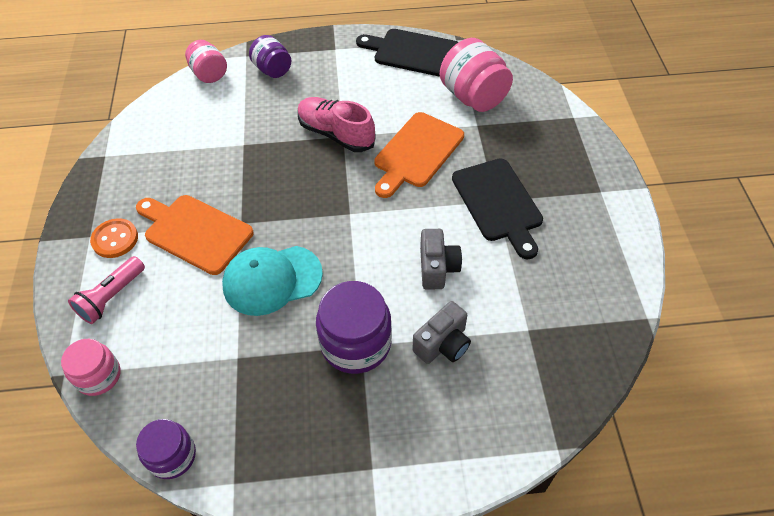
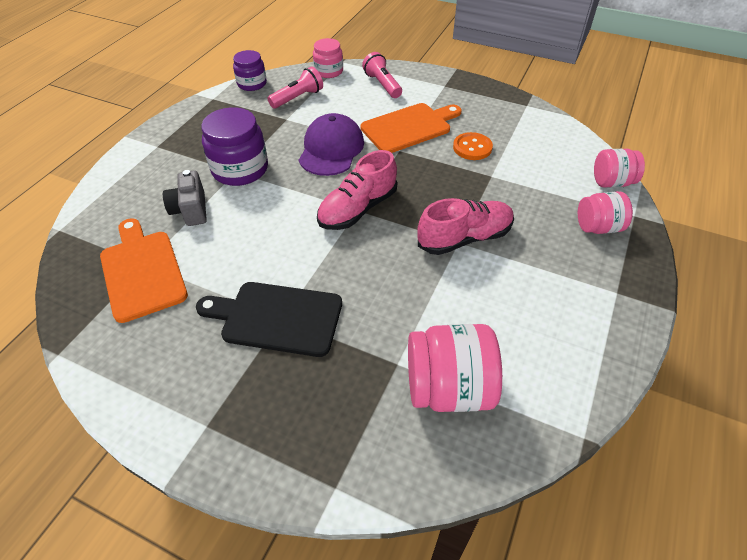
camera: 120 degrees right, 5 degrees down
orange button [90,218,138,258] -> orange button moved to [453,132,493,160]
turquoise cap [222,246,323,316] -> purple cap [299,113,364,176]
purple jar [249,35,291,78] -> pink jar [578,191,633,234]
black cutting board [356,29,458,77] -> none
orange cutting board [375,112,464,198] -> orange cutting board moved to [100,218,188,323]
grey camera [420,229,462,290] -> none
none -> pink flashlight [267,66,323,109]
none -> pink shoe [317,150,397,230]

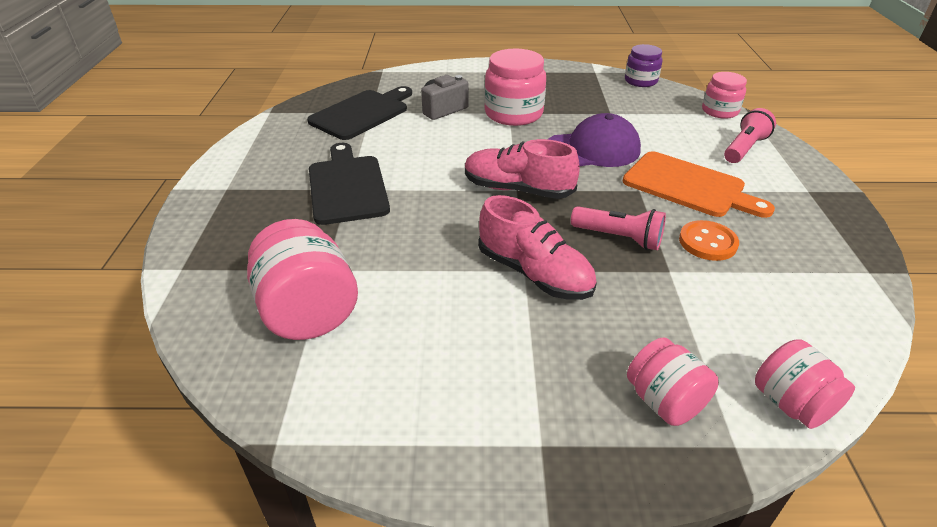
camera: 65 degrees right, 10 degrees down
orange cutting board [100,218,188,323] -> black cutting board [307,86,412,140]
purple jar [201,107,268,186] -> pink jar [484,48,546,126]
pink flashlight [267,66,323,109] -> pink flashlight moved to [571,206,666,250]

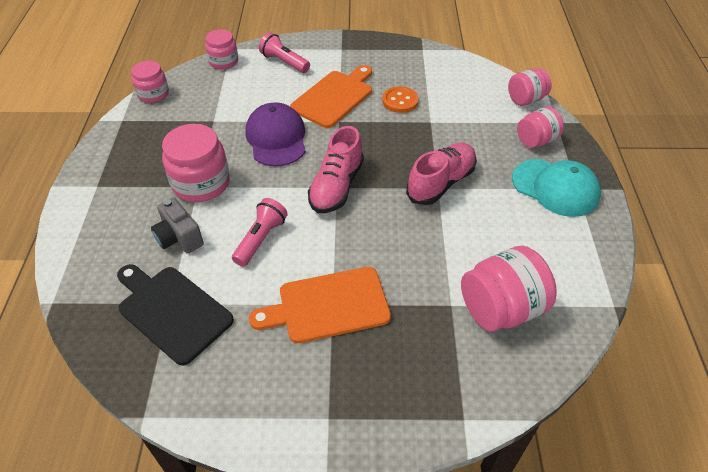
camera: 90 degrees left, 10 degrees up
black cutting board [309,143,390,225] -> orange cutting board [249,267,391,343]
pink flashlight [571,206,666,250] -> pink flashlight moved to [232,198,288,267]
purple jar [625,44,662,87] -> pink jar [131,61,169,103]
none -> turquoise cap [512,159,601,217]

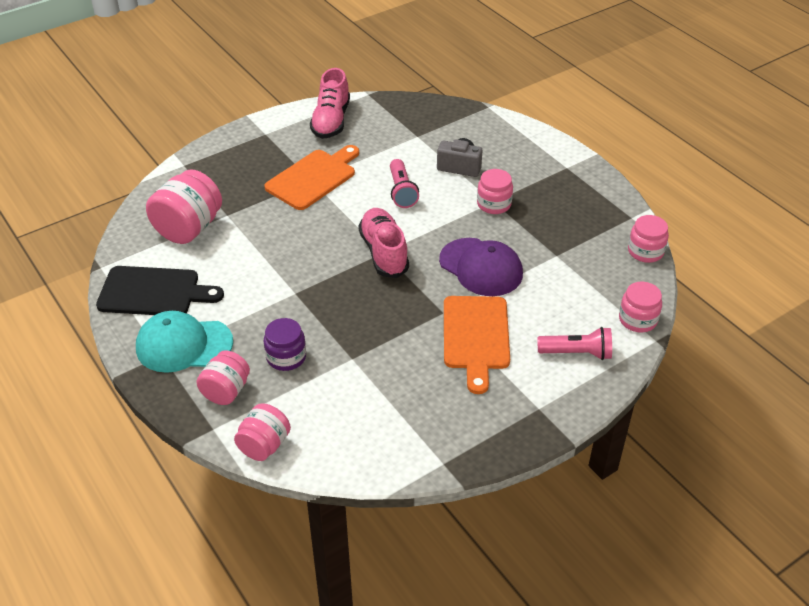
camera: 145 degrees right, 5 degrees down
black cutting board [117,264,234,366] -> black cutting board moved to [96,266,224,315]
pink jar [162,124,230,202] -> pink jar [477,169,513,214], size x0.62
orange button [382,86,419,113] -> none
pink shoe [406,143,477,205] -> pink shoe moved to [310,68,350,139]
none -> purple jar [264,318,306,371]

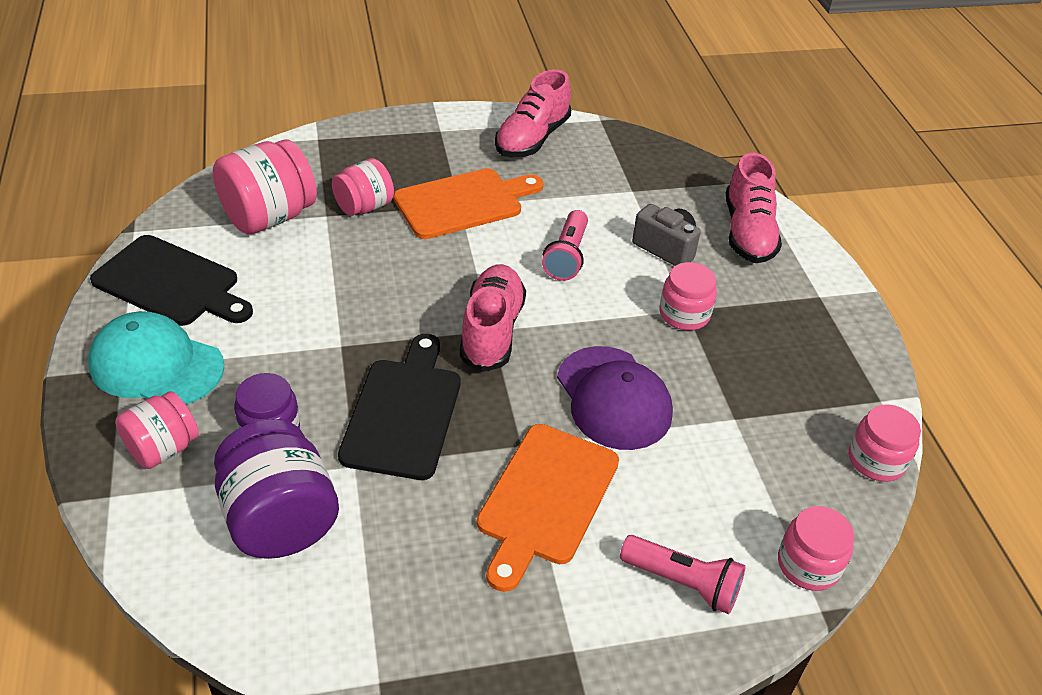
camera: 20 degrees right, 0 degrees up
pink jar [234,403,291,461] -> pink jar moved to [332,158,394,216]
none -> purple jar [214,419,339,559]
none -> black cutting board [338,334,461,480]
none -> pink shoe [726,153,782,263]

